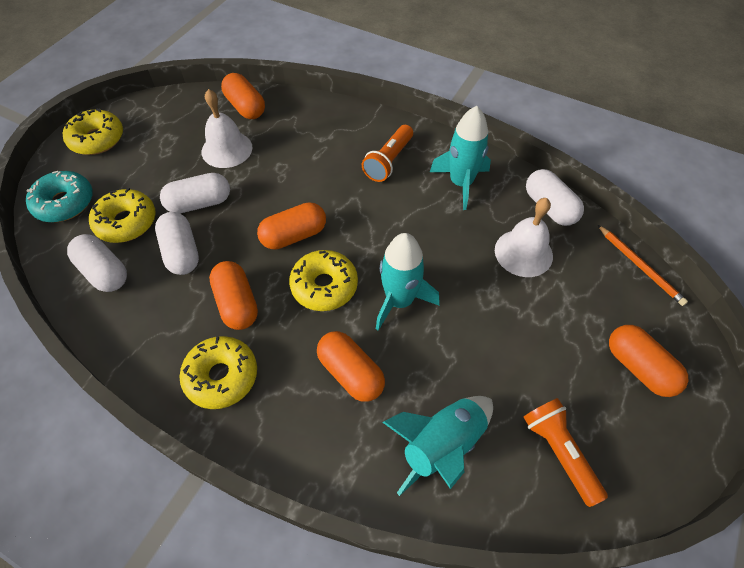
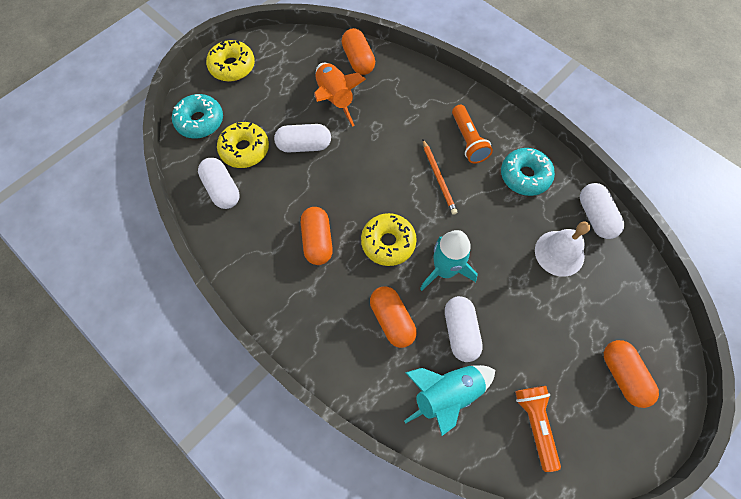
camera: 15 degrees right, 10 degrees up
white capsule [155,212,199,275] -> white capsule moved to [445,296,483,362]
yellow donut [180,336,257,409] -> none
white bell [201,89,252,168] -> orange rocket [314,63,366,127]
orange capsule [257,202,326,250] -> none
orange flashlight [362,125,413,182] -> orange flashlight turned 60 degrees counterclockwise [452,105,493,163]
turquoise rocket [430,106,491,210] -> turquoise donut [501,148,555,196]
orange pencil [598,225,688,306] -> orange pencil moved to [423,140,457,215]

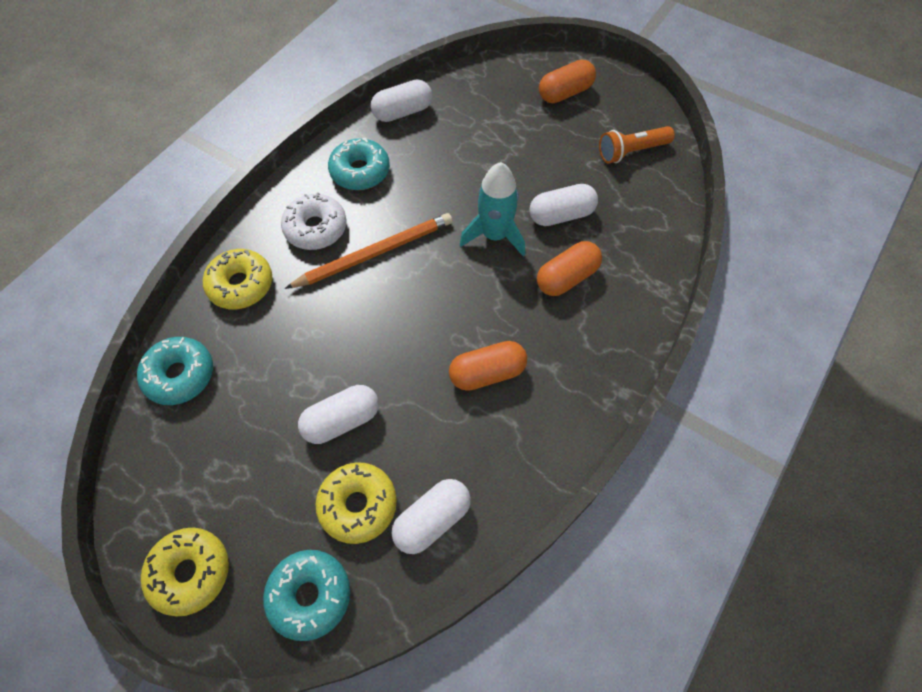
camera: 100 degrees left, 5 degrees down
white capsule [274,124,331,152] -> white capsule turned 75 degrees clockwise [298,385,379,444]
orange rocket [314,63,366,127] -> none
orange capsule [342,28,375,75] -> turquoise donut [137,337,213,405]
yellow donut [361,213,417,266] -> yellow donut moved to [203,249,273,309]
turquoise rocket [404,365,495,436] -> none
orange pencil [423,140,457,215] -> orange pencil [285,213,453,289], size x1.60
orange flashlight [452,105,493,163] -> white donut [281,193,347,250]
white bell [535,221,590,277] -> none

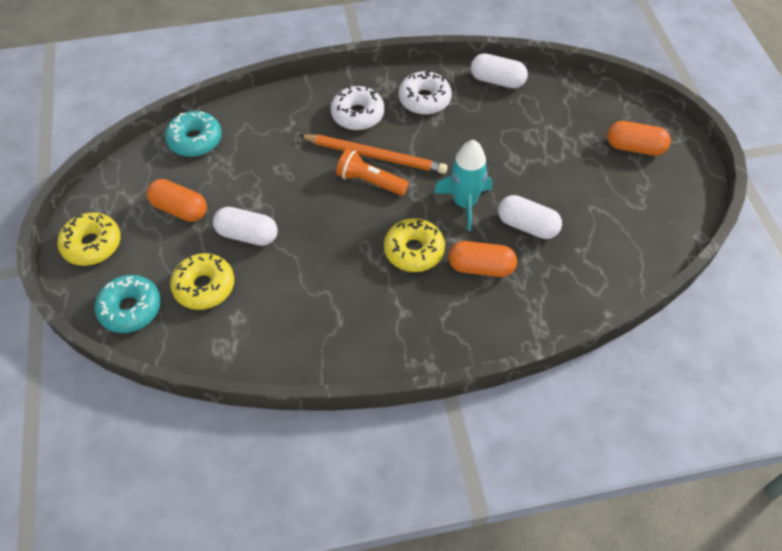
camera: 45 degrees right, 5 degrees down
yellow donut [203,249,273,309] -> yellow donut moved to [384,218,445,272]
turquoise donut [328,138,390,190] -> white donut [399,71,452,115]
white capsule [391,479,471,554] -> none
orange capsule [449,341,527,391] -> orange capsule moved to [147,179,207,222]
orange flashlight [599,126,675,164] -> orange flashlight moved to [336,149,409,196]

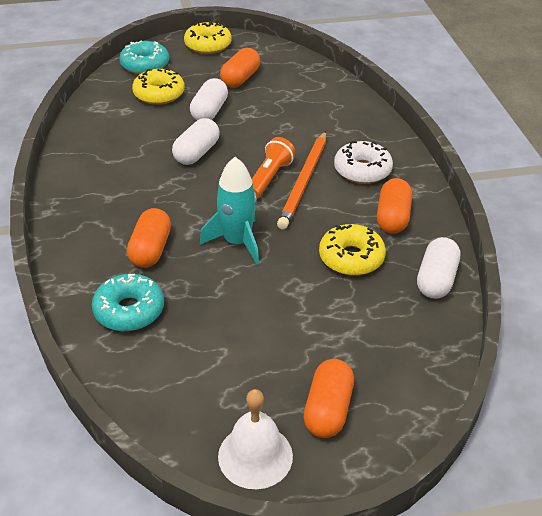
camera: 90 degrees right, 15 degrees down
turquoise donut [165,111,222,157] -> turquoise donut moved to [92,273,164,331]
yellow donut [384,218,445,272] -> yellow donut moved to [319,224,386,276]
white donut [399,71,452,115] -> orange capsule [377,178,412,234]
white capsule [498,195,562,239] -> white capsule moved to [172,118,220,165]
none -> white bell [218,389,293,489]

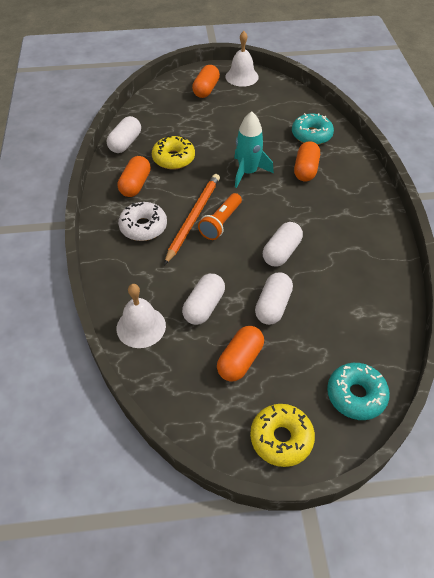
camera: 175 degrees left, 10 degrees up
yellow donut [132,68,185,105] -> none
none -> white bell [117,284,166,348]
none -> white capsule [182,274,225,325]

